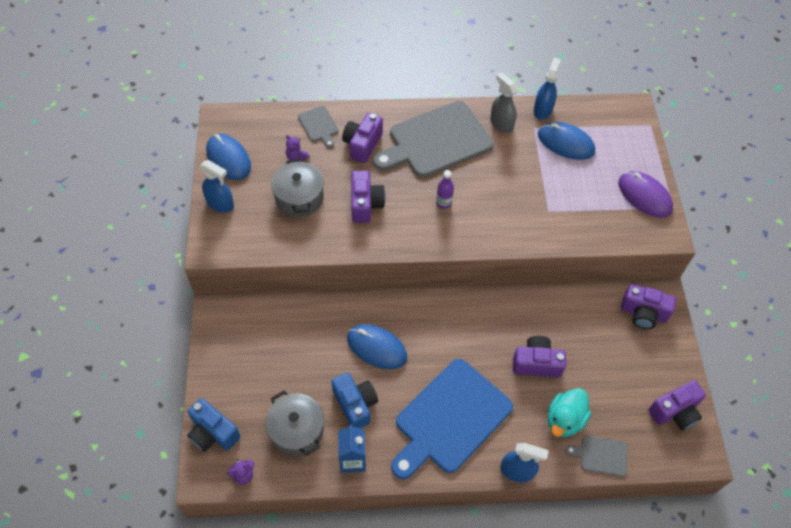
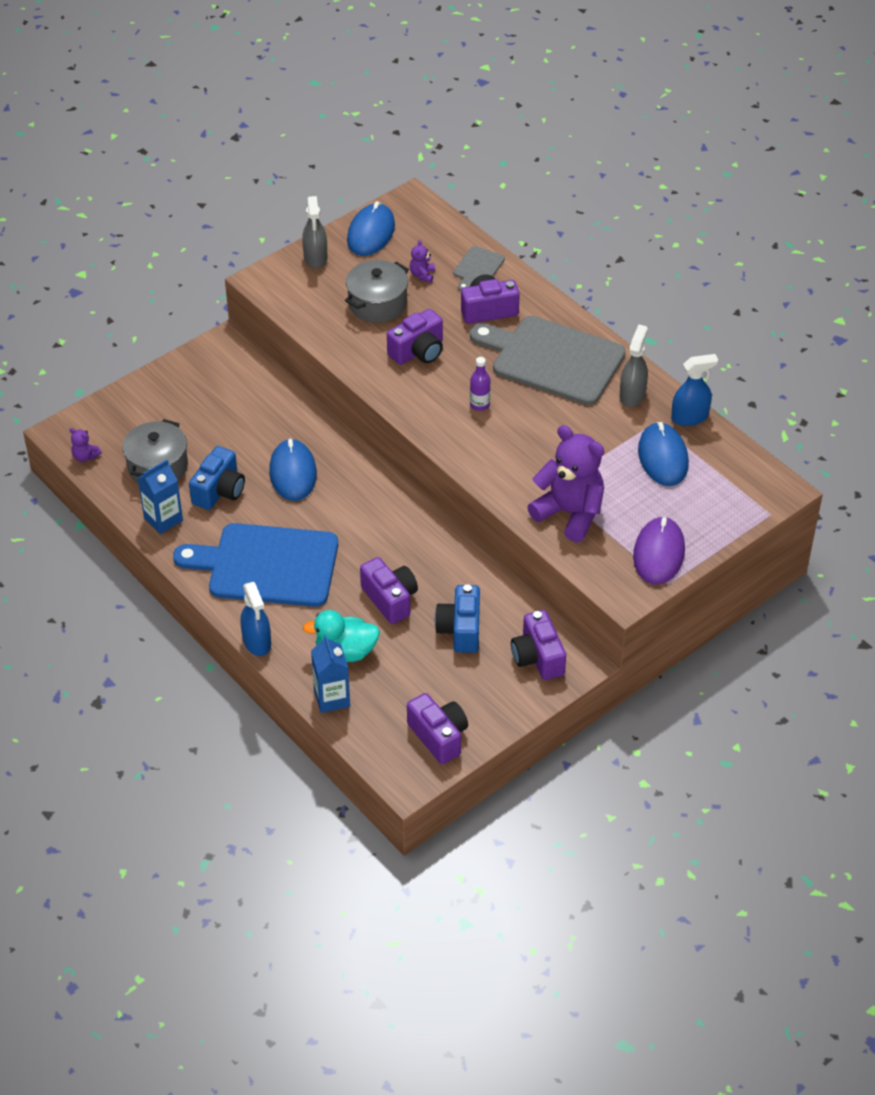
camera: 55 degrees right, 10 degrees down
blue camera [187,398,240,452] -> blue camera moved to [435,584,480,653]
blue spray bottle [200,160,234,213] -> grey spray bottle [302,196,327,269]
grey cutting board [565,436,627,477] -> blue carton [311,635,350,713]
purple camera [648,380,706,431] -> purple camera turned 150 degrees counterclockwise [407,693,468,764]
none -> purple teddy bear [528,425,604,542]

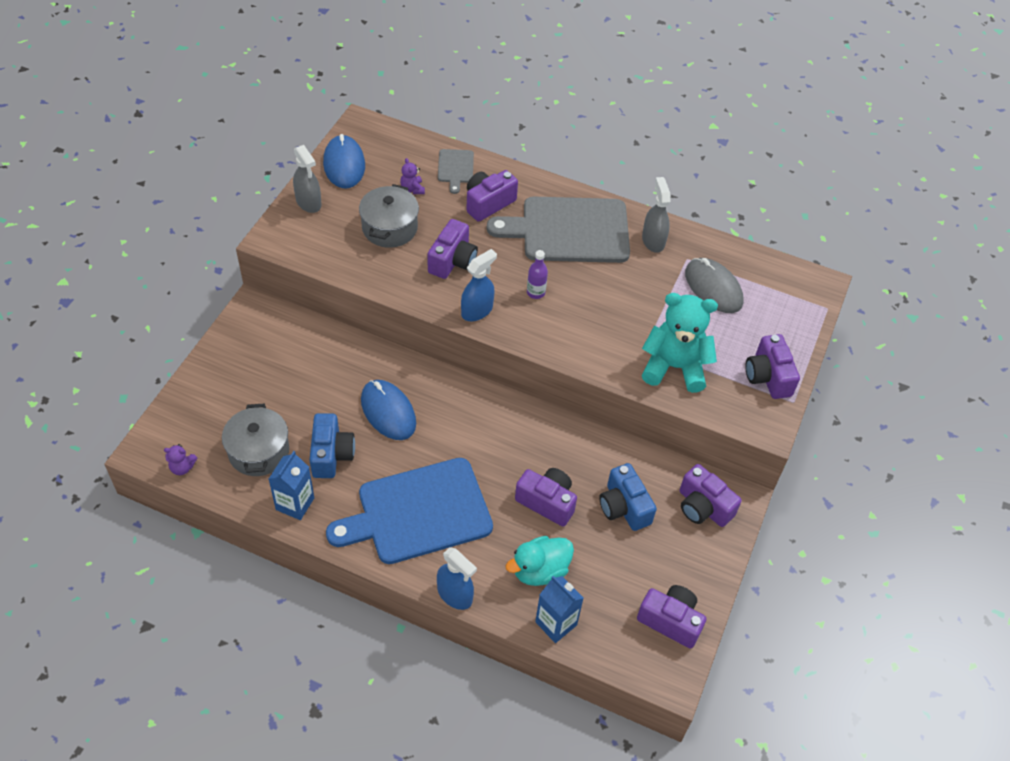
camera: 30 degrees left, 5 degrees up
purple teddy bear [528,425,604,542] -> turquoise teddy bear [642,293,718,393]
purple mouse [633,516,685,584] -> purple camera [745,334,800,399]
blue mouse [638,422,689,486] -> grey mouse [685,258,744,313]
blue spray bottle [671,354,718,426] -> blue spray bottle moved to [461,249,497,321]

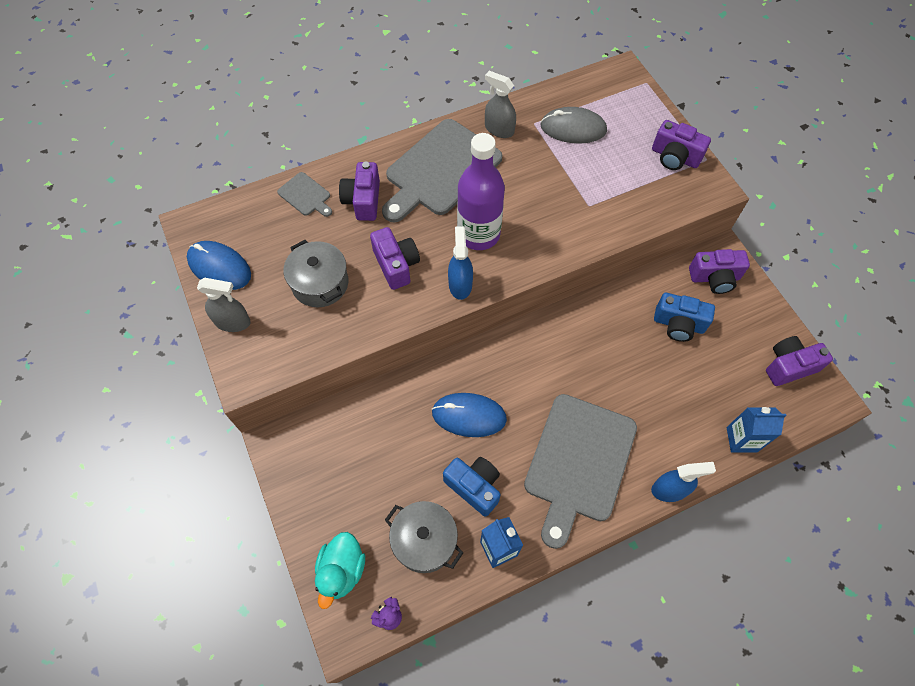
camera: 45 degrees left, 10 degrees up
blue cutting board [326,458,493,564] -> grey cutting board [524,394,637,549]
purple teddy bear [400,158,425,194] -> none
turquoise duck [506,536,574,586] -> turquoise duck moved to [315,532,365,609]
purple camera [515,468,577,526] -> none
purple bottle [527,250,548,299] -> purple bottle [457,133,505,250], size x2.37
turquoise teddy bear [642,293,718,393] -> none

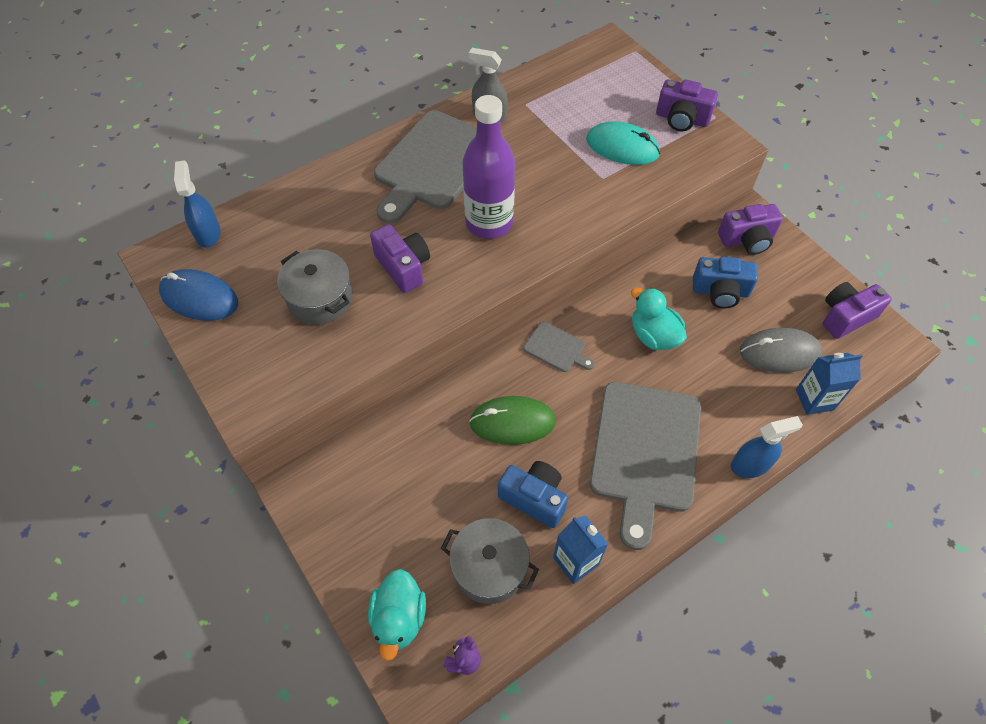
camera: 10 degrees left, 5 degrees down
grey spray bottle [197,277,251,332] -> none
grey cutting board [277,172,332,217] -> grey cutting board moved to [523,321,595,372]
purple camera [339,162,380,221] -> none
blue mouse [432,393,507,437] -> green mouse [469,396,556,445]
blue spray bottle [448,226,473,300] -> blue spray bottle moved to [174,160,221,248]
grey mouse [540,107,607,144] -> grey mouse moved to [740,327,822,373]
none -> turquoise mouse [586,121,660,165]
none -> turquoise duck [631,287,687,350]

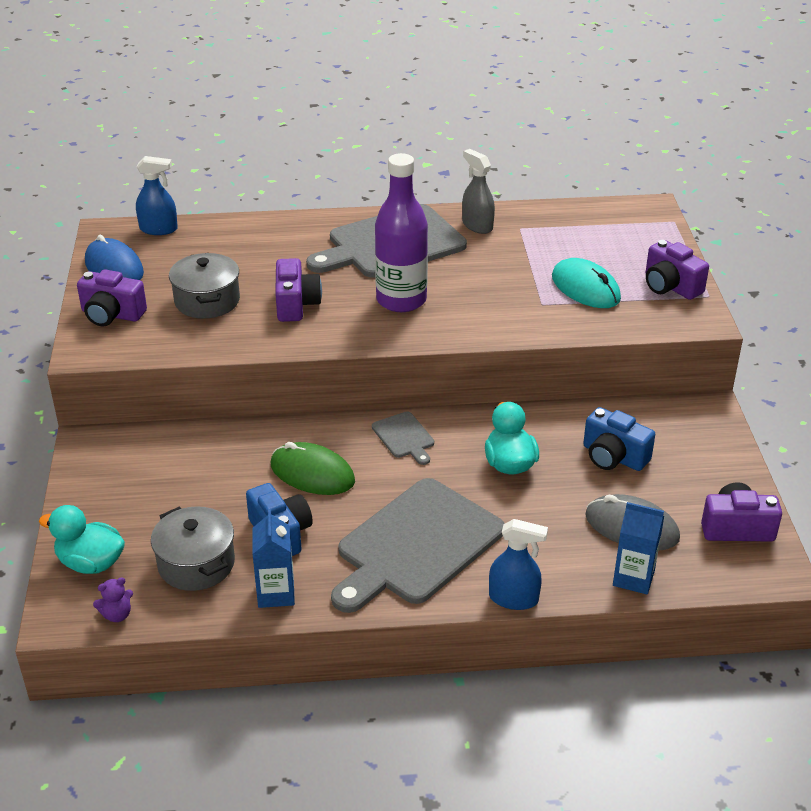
camera: 30 degrees right, 20 degrees down
blue spray bottle [174,160,221,248] -> blue spray bottle turned 75 degrees clockwise [136,156,178,235]
turquoise duck [368,569,426,661] -> turquoise duck turned 75 degrees clockwise [39,505,125,574]
purple camera [718,204,783,255] -> purple camera moved to [77,269,147,326]

